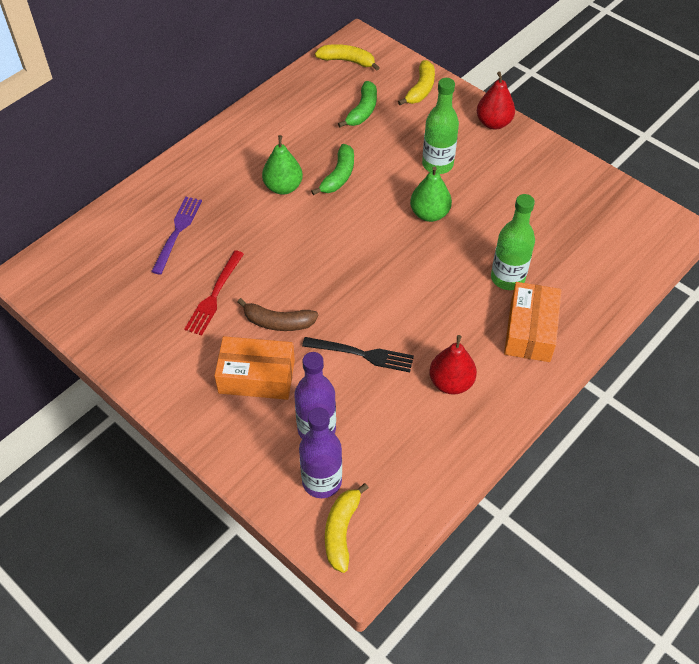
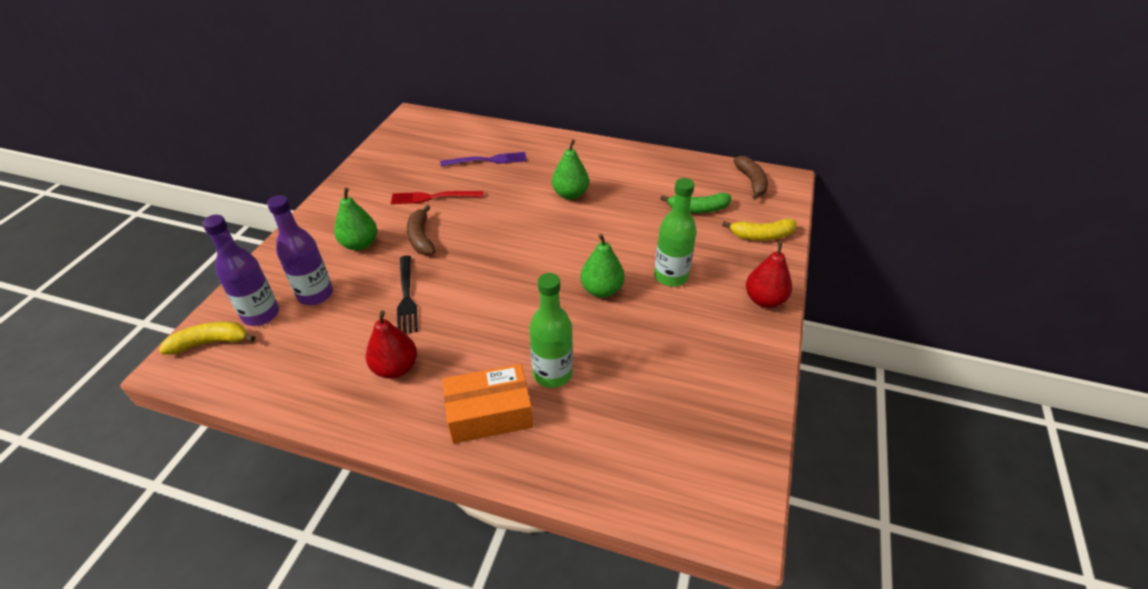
camera: 65 degrees right, 10 degrees down
orange box [214,336,295,400] -> green pear [334,188,377,251]
green banana [311,144,354,195] -> none
yellow banana [315,44,380,71] -> brown banana [733,156,768,200]

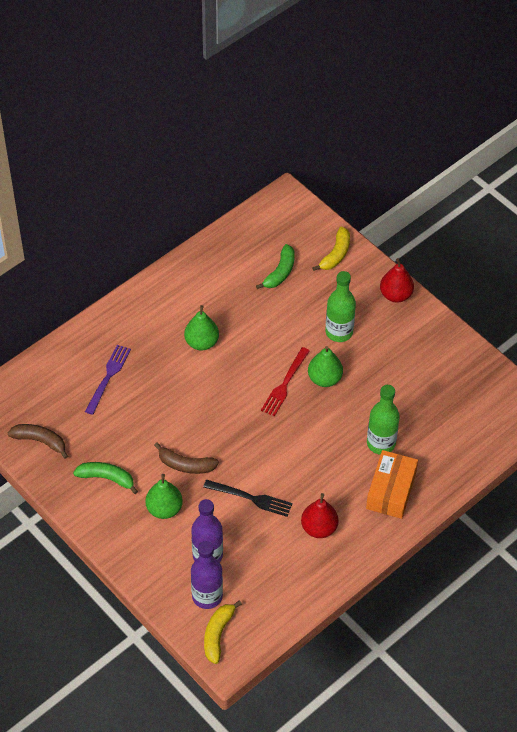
camera: 60 degrees left, 10 degrees up
red fork [391,191,484,204] -> red fork moved to [261,347,310,416]
brown banana [733,156,768,200] -> brown banana moved to [8,424,68,459]
none -> green banana [73,462,138,494]

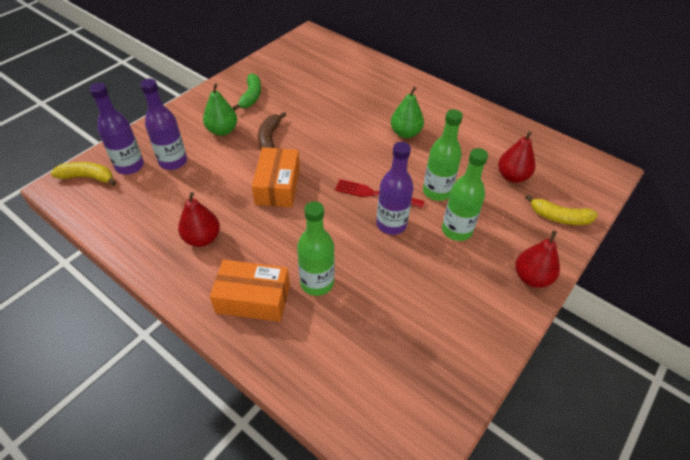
camera: 80 degrees right, 5 degrees down
brown banana [8,424,68,459] -> none
purple fork [85,345,131,415] -> none
black fork [203,480,292,517] -> none
green banana [256,244,295,289] -> red pear [498,132,535,183]
green pear [308,346,343,387] -> purple bottle [376,142,414,235]
none -> orange box [252,147,300,207]
none -> green bottle [423,109,463,201]

